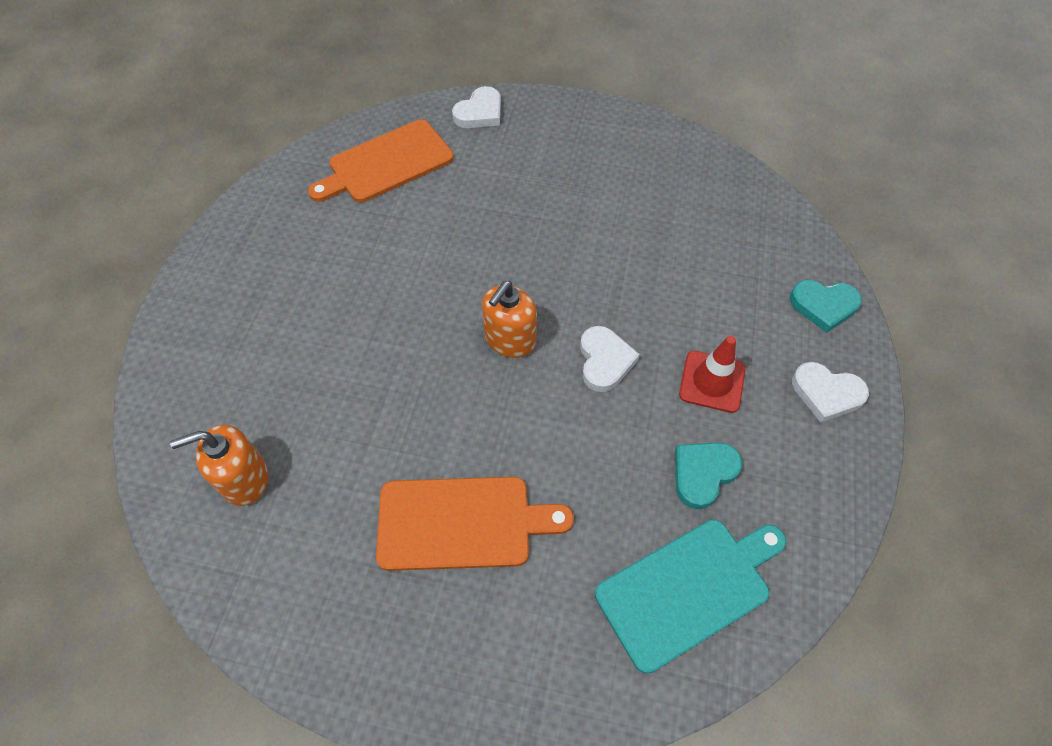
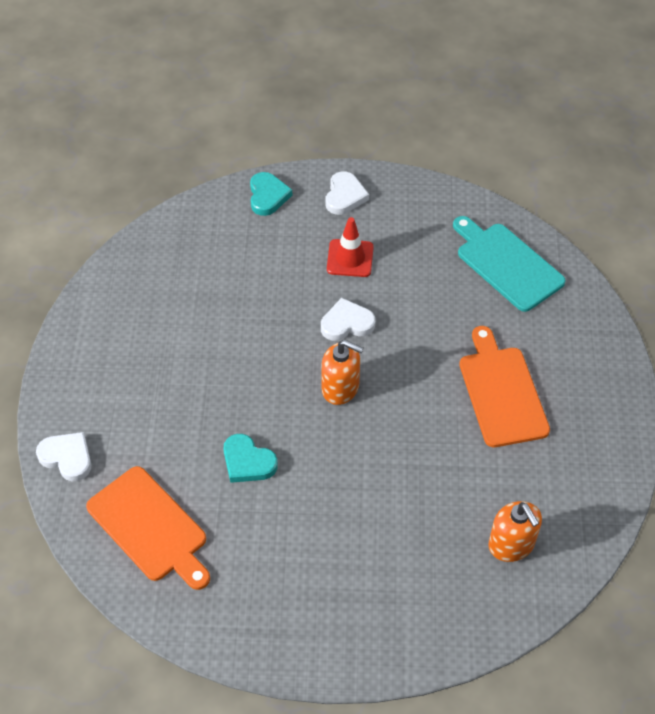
camera: 100 degrees left, 5 degrees down
turquoise heart [675,442,742,509] -> turquoise heart moved to [223,434,278,483]

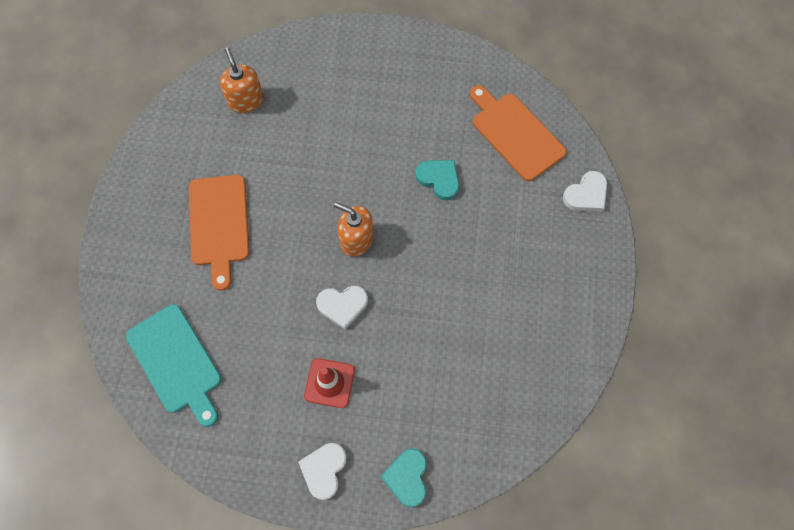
camera: 175 degrees left, 15 degrees up
white heart [36,432,91,481] -> white heart turned 75 degrees counterclockwise [563,171,607,212]

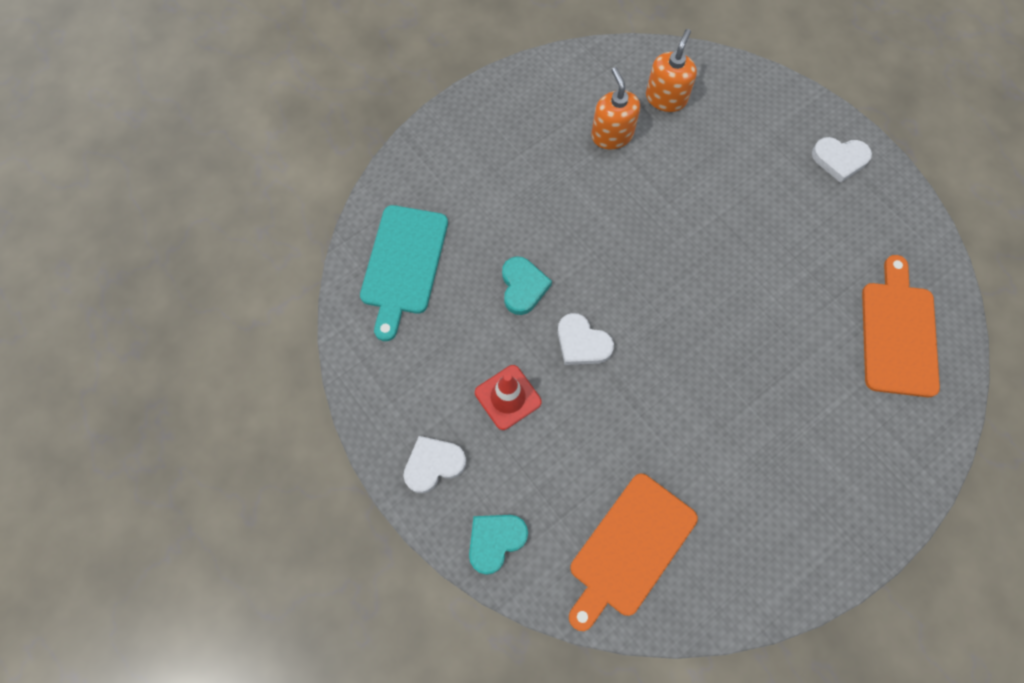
camera: 45 degrees right, 0 degrees up
orange cutting board [189,175,250,291] -> orange cutting board moved to [569,474,698,631]
orange soap dispenser [334,202,374,257] -> orange soap dispenser moved to [591,67,640,149]
turquoise heart [416,160,459,201] -> turquoise heart moved to [502,256,552,315]
white heart [563,171,607,212] -> white heart moved to [812,137,872,183]

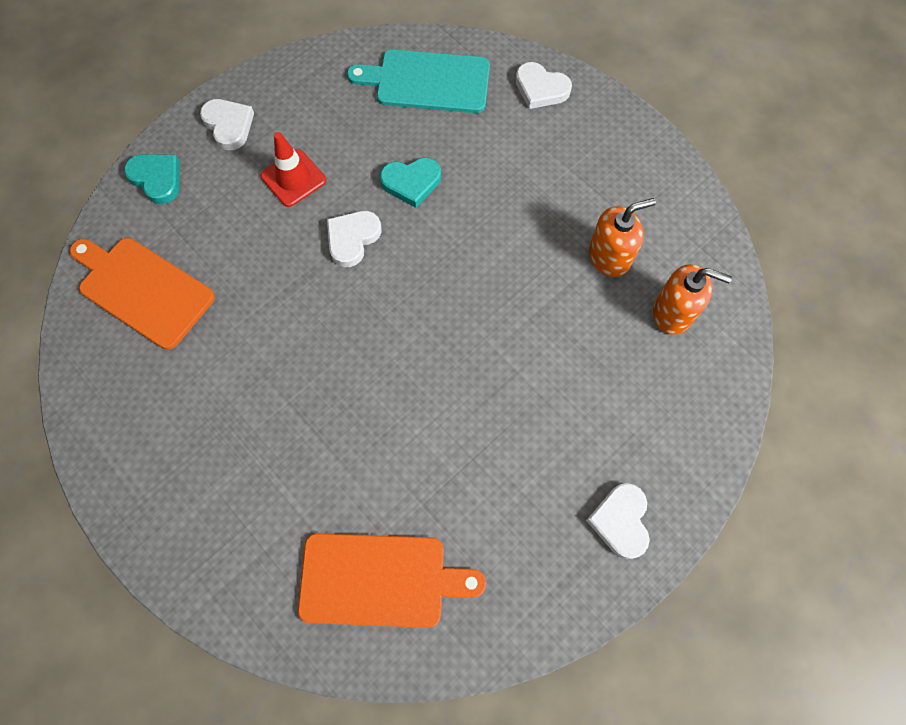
camera: 85 degrees right, 0 degrees up
none -> white heart [516,62,572,109]

